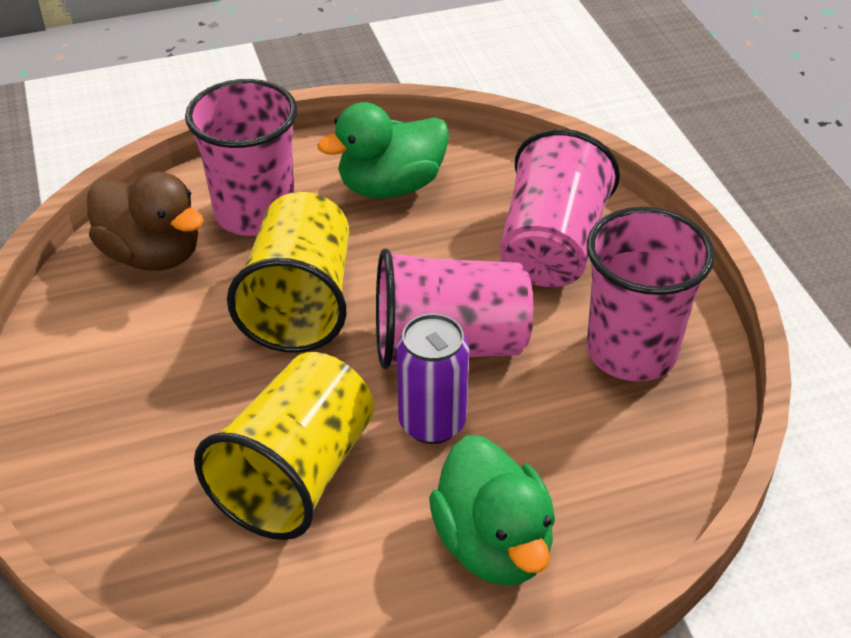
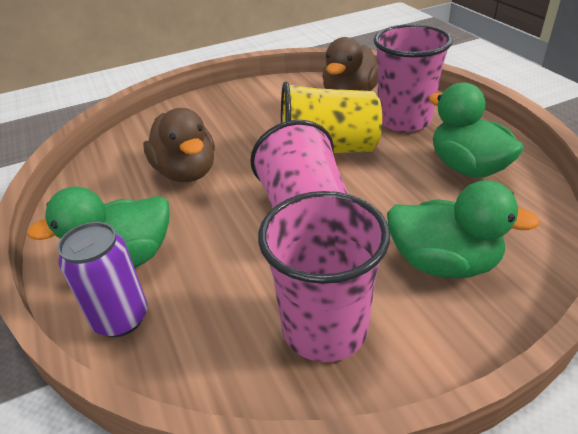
camera: 85 degrees right, 5 degrees down
yellow cup [194,352,374,540] -> brown duck [143,108,215,182]
purple can [397,313,469,444] -> purple can moved to [58,222,148,337]
pink cup [499,129,620,287] -> green duck [387,180,540,279]

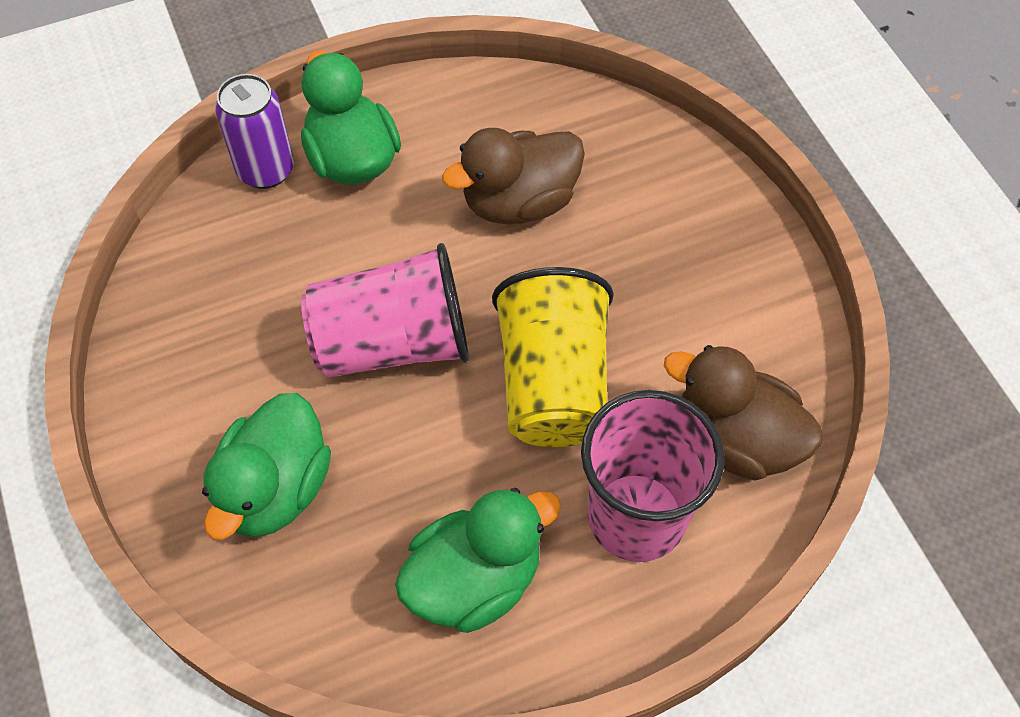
camera: 90 degrees right, 20 degrees up
pink cup [258,191,390,362] -> none

